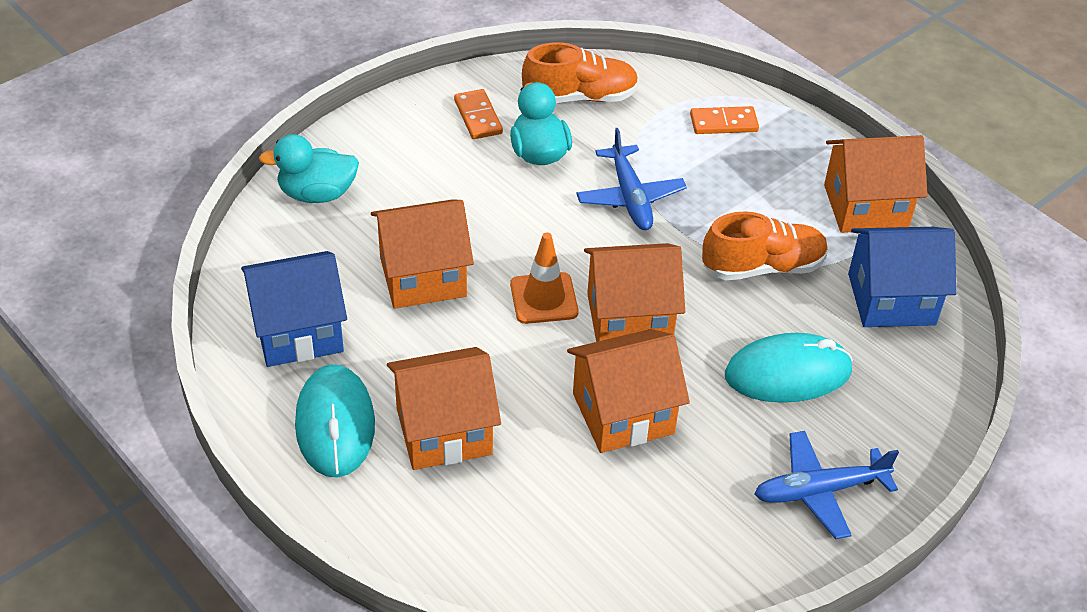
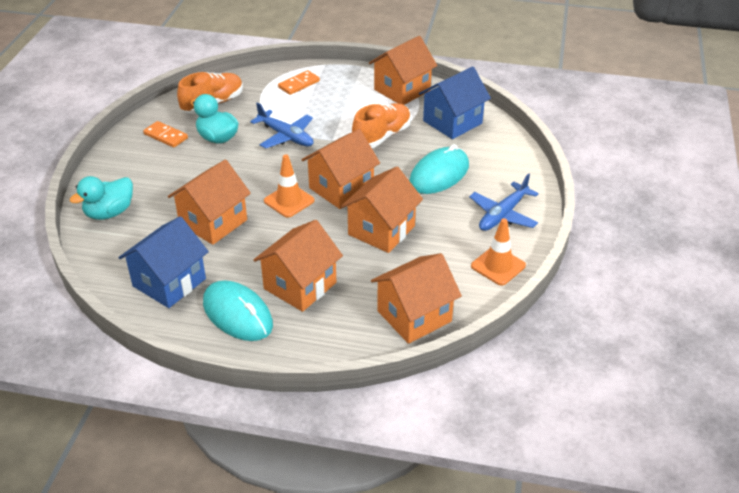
camera: 35 degrees left, 5 degrees down
none -> orange house [371,253,462,344]
none -> orange traffic cone [471,218,526,286]

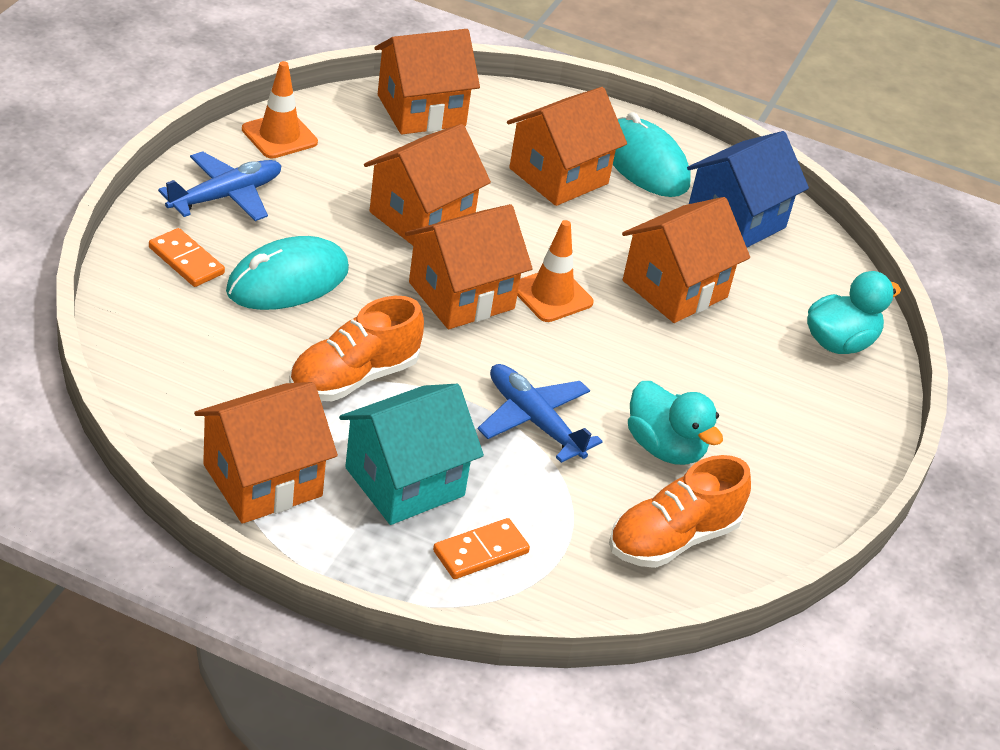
camera: 175 degrees left, 0 degrees up
orange domino [143,121,188,148] -> orange domino moved to [149,228,225,287]
blue house [419,66,491,139] -> none
none -> turquoise house [339,384,484,525]

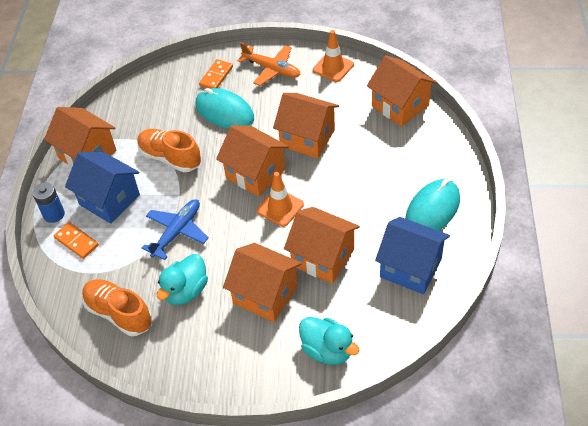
camera: 80 degrees right, 10 degrees up
blue plane [158,151,282,221] -> orange plane [237,42,301,86]
turquoise house [339,384,484,525] -> blue house [65,152,140,224]
orange house [507,87,627,206] -> orange house moved to [223,243,302,322]
none -> blue battery [32,182,65,223]

